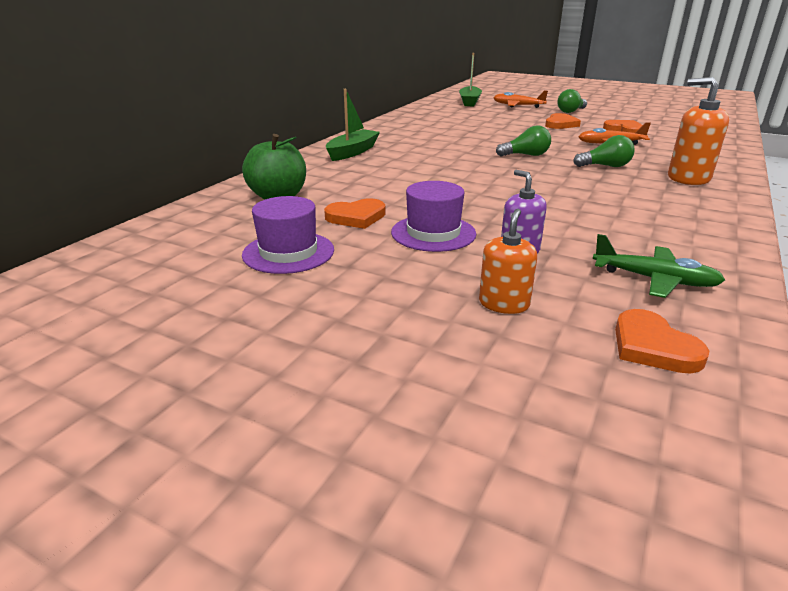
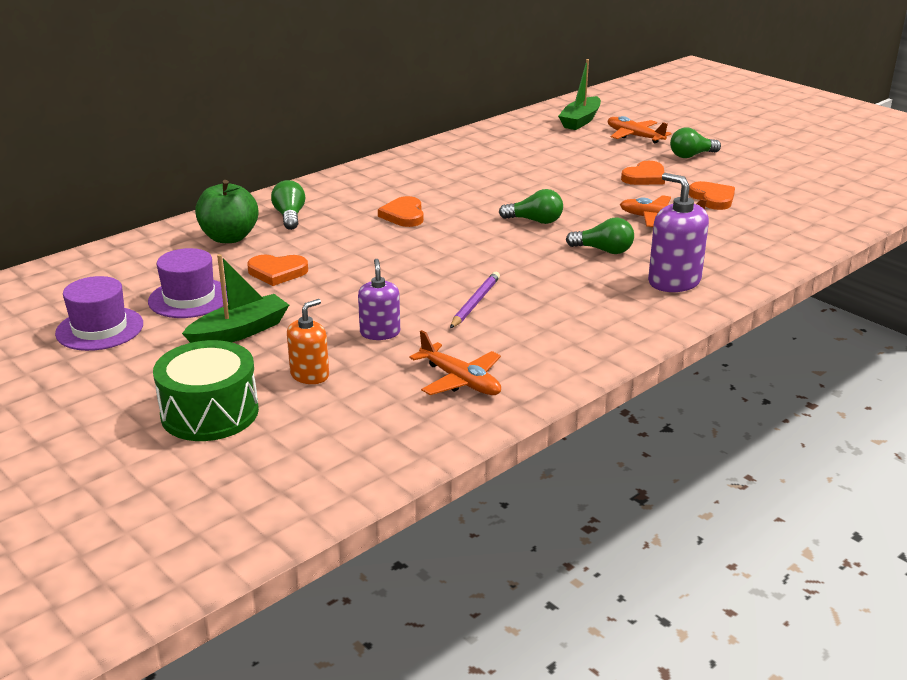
camera: 20 degrees right, 0 degrees up
green boat [326,89,380,161] -> green boat moved to [182,254,289,343]
purple hat [391,181,476,252] -> purple hat moved to [55,276,143,351]
green plane [593,234,725,298] -> orange plane [409,330,501,395]
orange heart [615,309,709,374] -> orange heart moved to [378,196,424,227]
orange soap dispenser [668,77,729,185] -> purple soap dispenser [648,173,709,292]
none -> green drum [153,340,259,441]
none -> green light bulb [271,180,305,230]
none -> purple pencil [450,272,500,328]

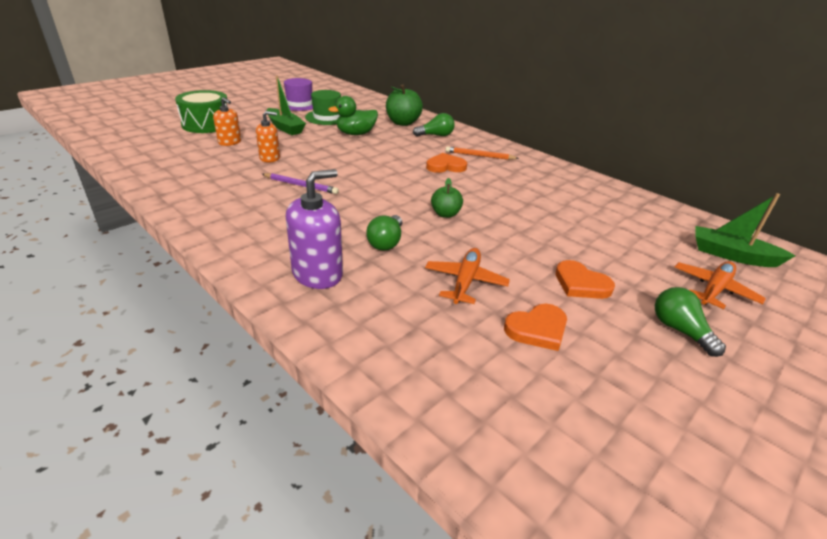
camera: 85 degrees right, 5 degrees up
purple hat [148,248,228,318] -> green hat [305,90,341,125]
orange heart [247,255,308,286] -> green duck [328,96,378,135]
purple soap dispenser [358,259,400,340] -> orange soap dispenser [256,111,280,163]
orange plane [409,330,501,395] -> none
green light bulb [499,189,563,224] -> green apple [431,178,463,218]
none -> orange pencil [445,146,519,160]

